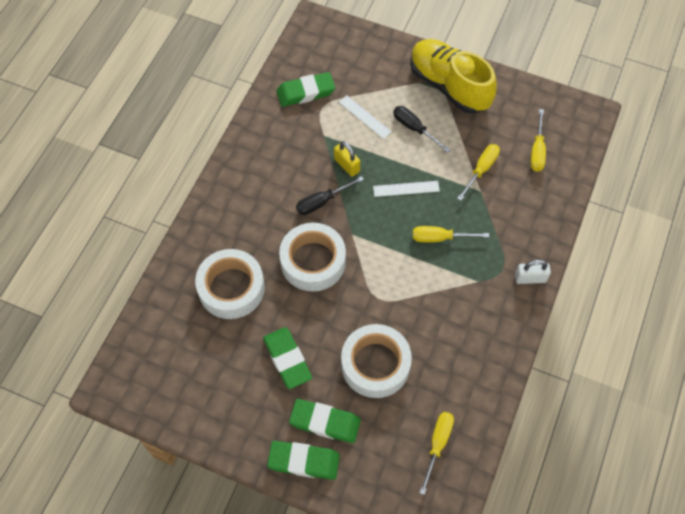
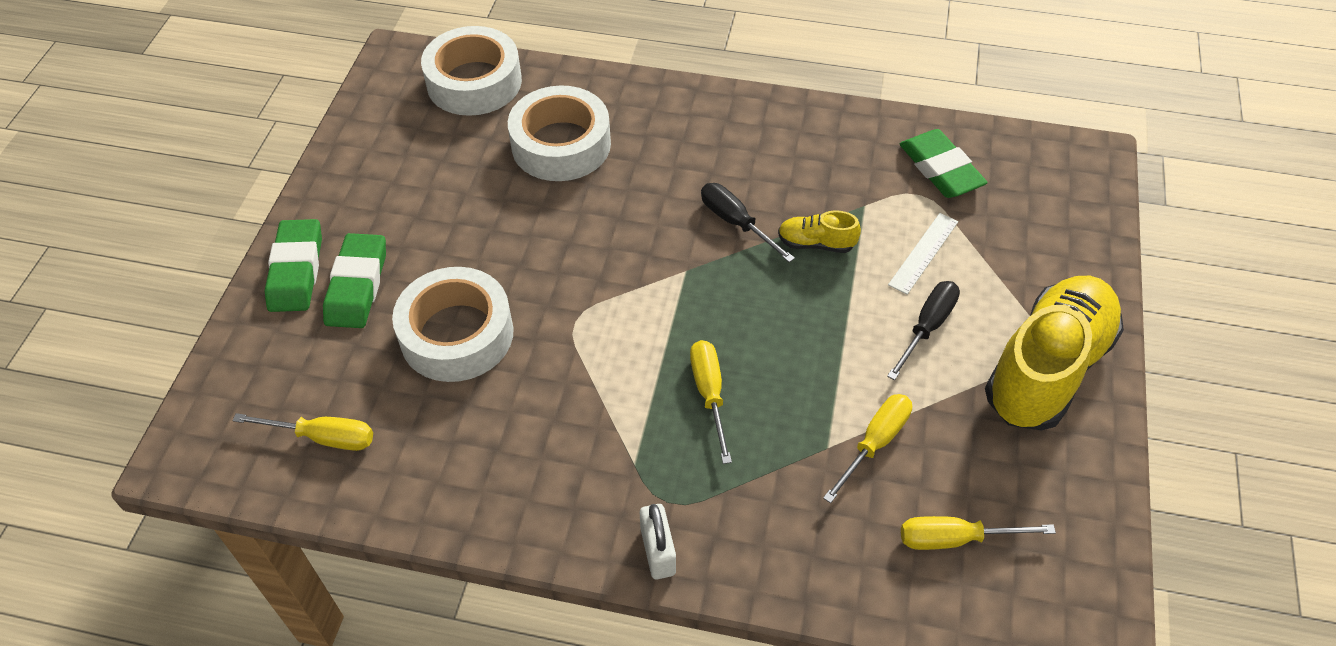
camera: 80 degrees right, 10 degrees down
green eraser [263,327,312,389] -> none
white tape [279,223,346,292] -> white tape moved to [421,26,522,116]
yellow padlock [334,141,360,177] -> yellow shoe [778,210,861,253]
white ruler [373,181,440,197] -> none
yellow screwdriver [457,144,500,201] -> yellow screwdriver turned 75 degrees counterclockwise [823,394,912,503]

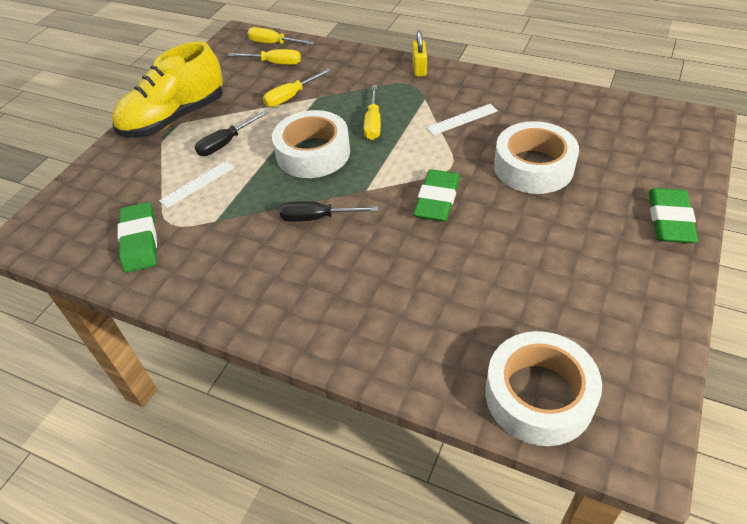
camera: 165 degrees left, 5 degrees down
yellow screwdriver [232,413,373,451] -> yellow screwdriver moved to [247,27,315,45]
green eraser [323,233,386,328] -> green eraser moved to [413,169,460,222]
white tape [508,85,611,181] -> white tape moved to [272,110,350,178]
white padlock [640,504,676,579] -> yellow padlock [412,30,427,77]
black screwdriver [701,183,795,262] -> black screwdriver turned 120 degrees clockwise [280,201,378,222]
yellow shoe [778,210,861,253] -> none
none -> white ruler [426,104,498,135]

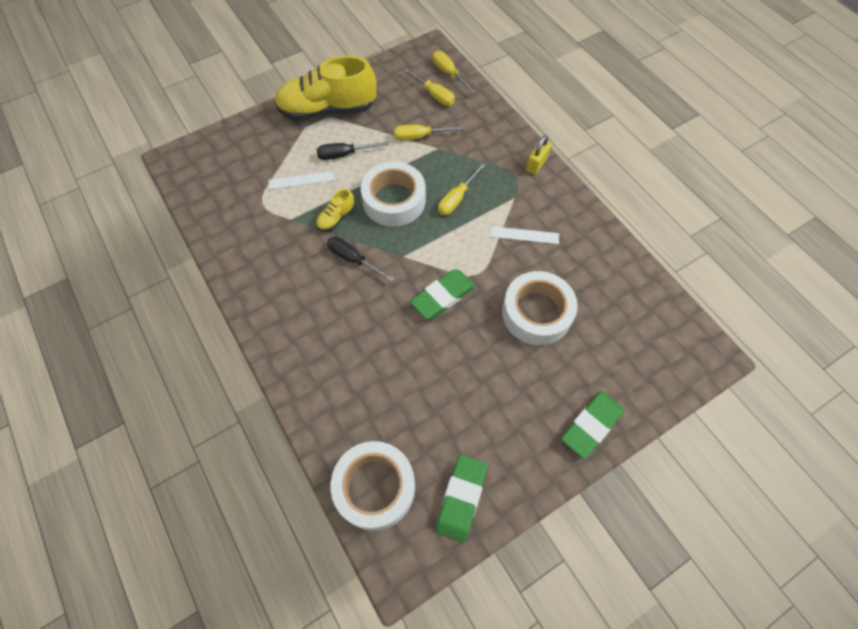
camera: 30 degrees right, 15 degrees up
green eraser [117,202,157,273] -> green eraser moved to [435,455,488,542]
none -> yellow shoe [316,189,355,231]

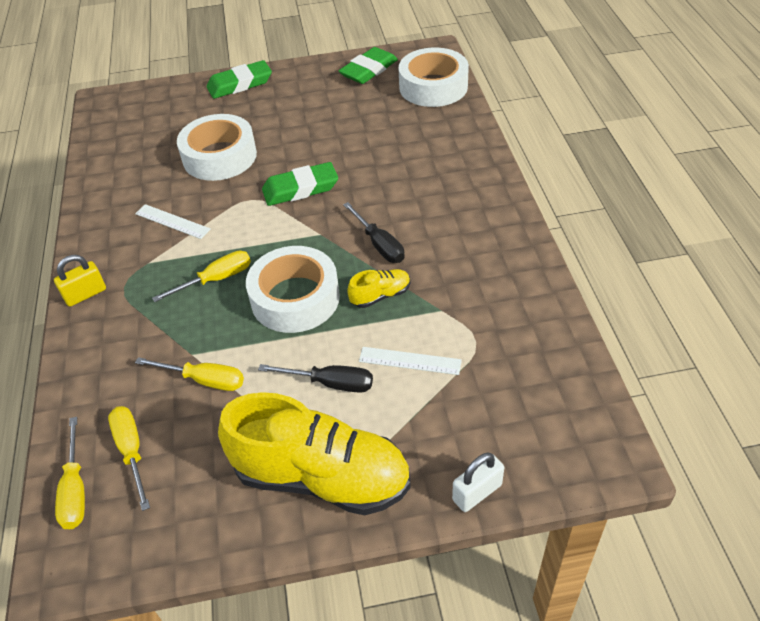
camera: 155 degrees left, 15 degrees down
none -> white padlock [452,452,504,512]

